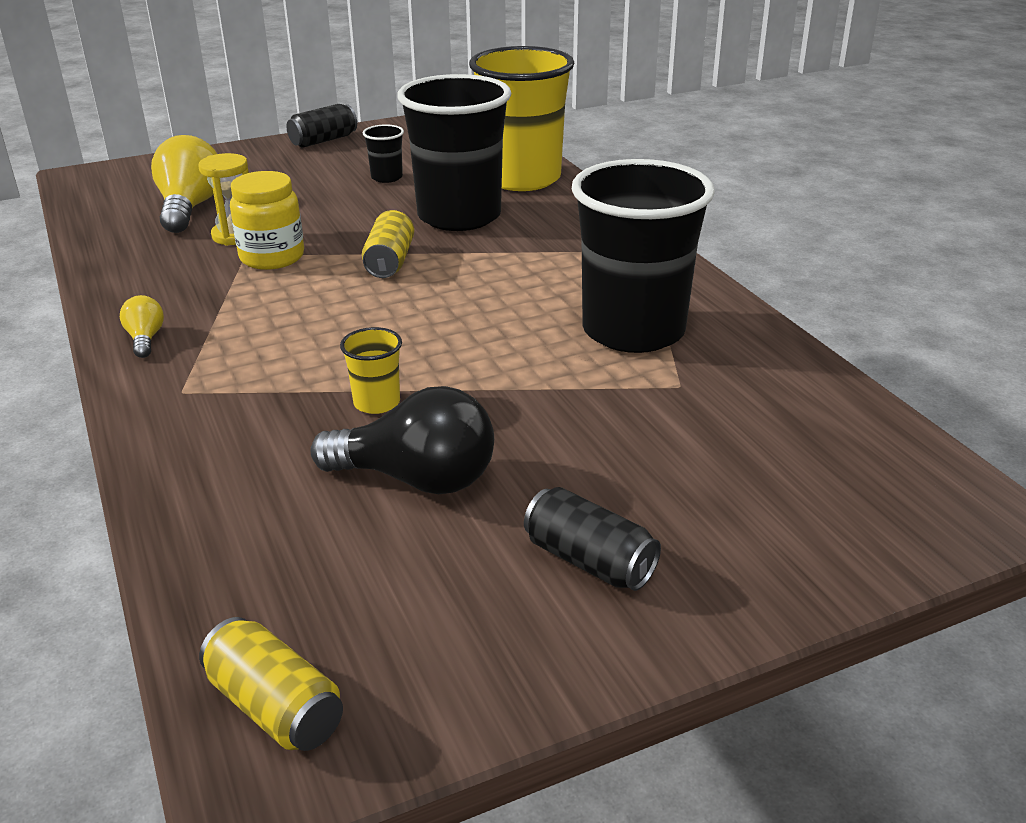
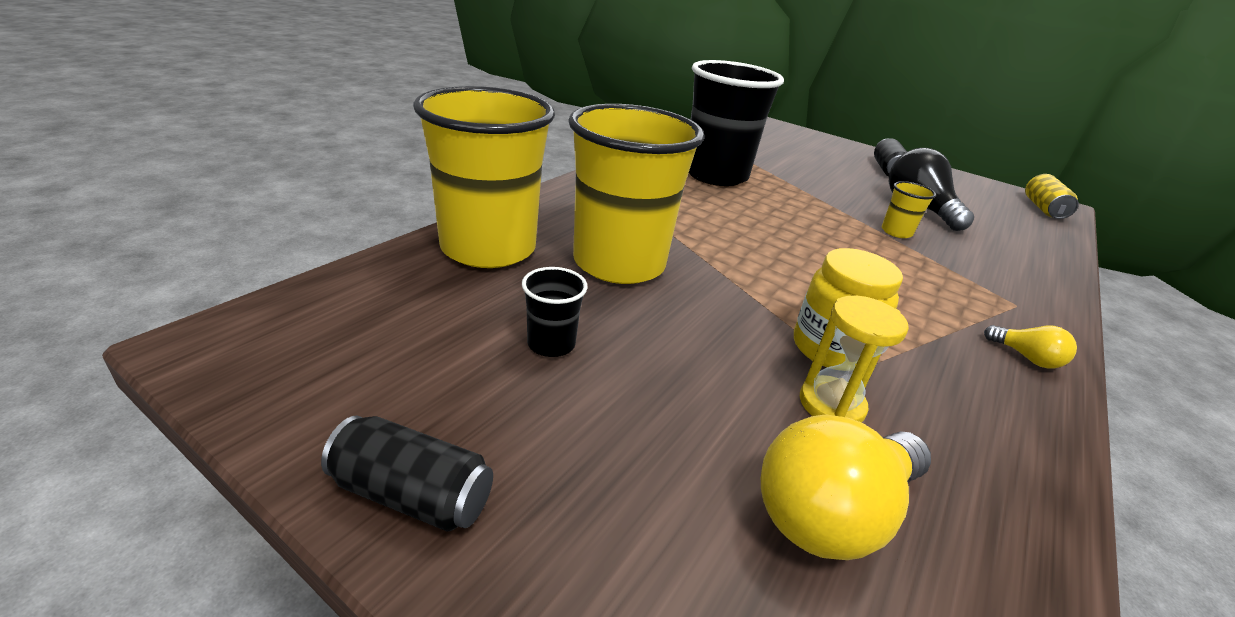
camera: 125 degrees left, 0 degrees up
yellow light bulb [120,295,164,358] -> yellow light bulb turned 90 degrees counterclockwise [984,325,1077,368]
yellow can [362,210,414,278] -> none
black cup [397,74,511,231] -> yellow cup [568,104,705,284]

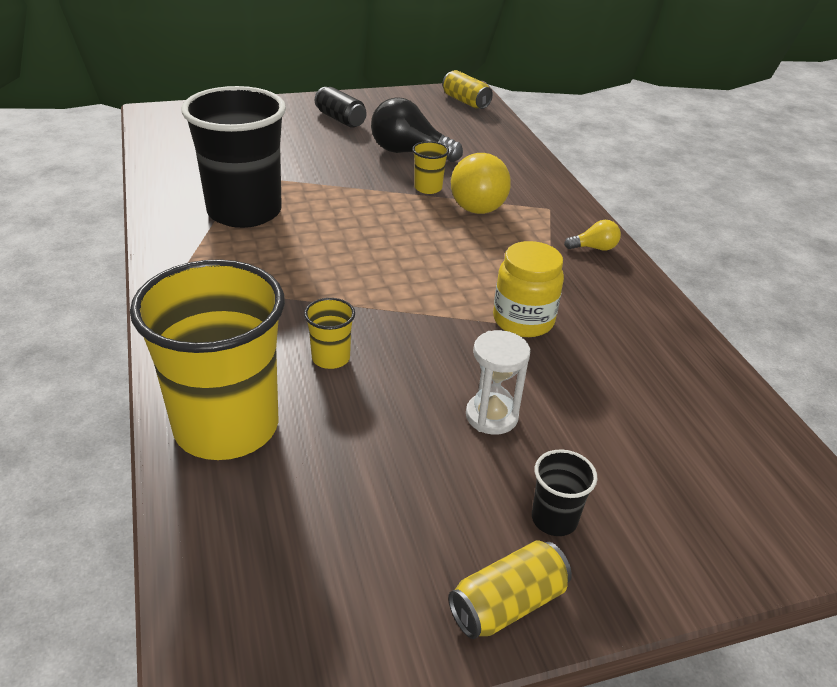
camera: 50 degrees left, 5 degrees up
black can [321,416,493,532] -> yellow can [448,540,572,639]
black cup [522,267,588,357] -> black cup moved to [532,449,598,536]
yellow cup [568,104,705,284] -> yellow cup [304,298,355,369], size x0.41
yellow light bulb [761,414,931,560] -> yellow light bulb moved to [451,153,511,214]
yellow hourglass [800,295,909,423] -> none
none -> white hourglass [466,330,530,435]

